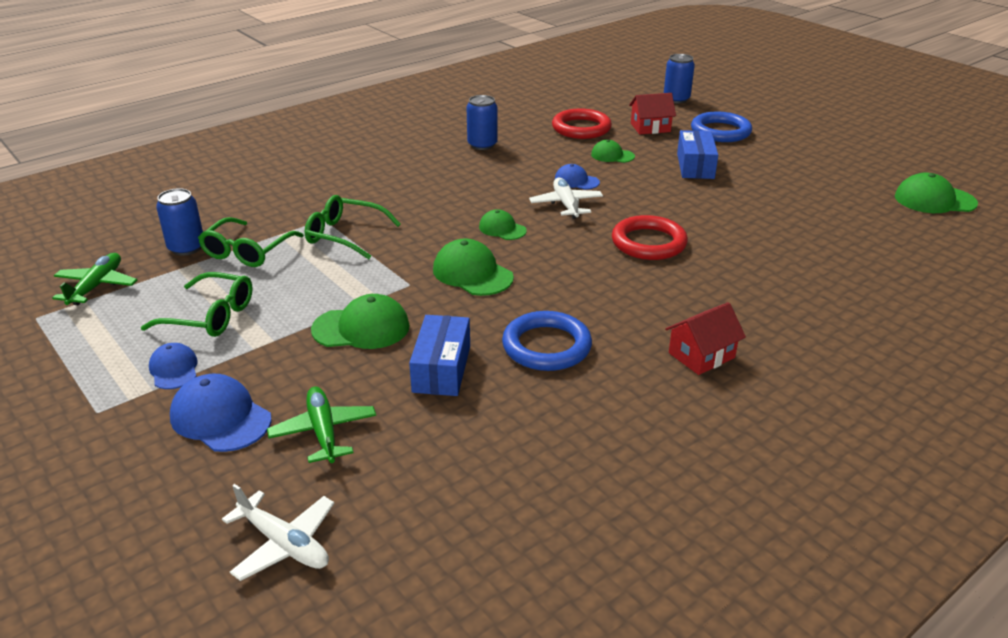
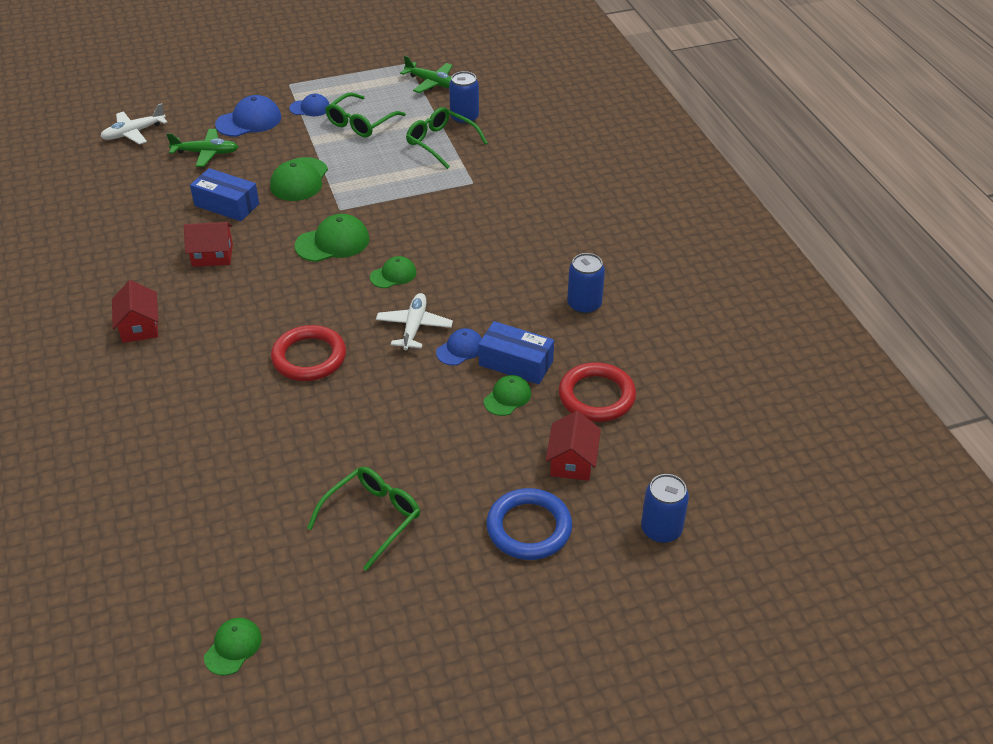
camera: 110 degrees right, 10 degrees up
green glasses [305,195,401,259] -> green glasses moved to [307,467,420,571]
blue ring [502,311,592,371] -> red house [184,222,233,267]
white plane [529,178,603,219] -> white plane turned 90 degrees counterclockwise [376,293,453,350]
blue box [677,130,718,179] -> blue box moved to [478,321,554,384]
green cap [895,173,978,213] -> green cap [204,618,262,676], size x0.62

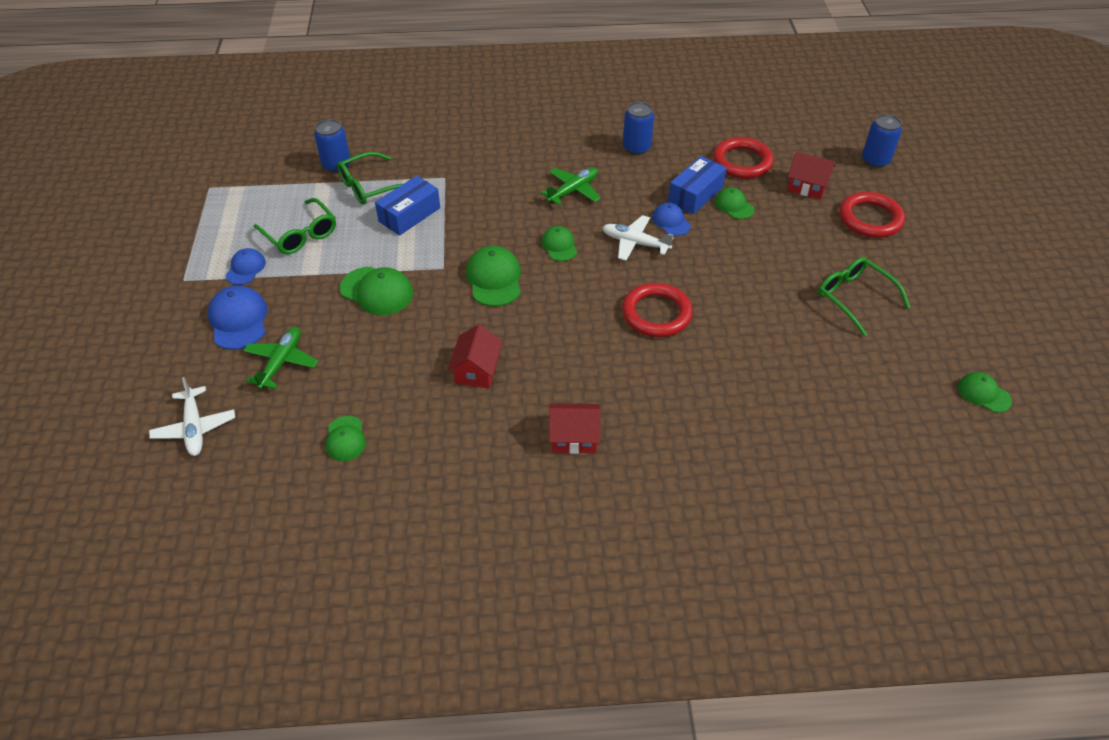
camera: 75 degrees left, 5 degrees up
blue box [190,168,259,221] -> blue box moved to [375,176,440,235]
green plane [400,55,453,93] -> green plane moved to [541,168,601,205]
blue ring [486,488,572,560] -> red ring [839,192,905,238]
none -> green cap [325,416,366,461]

